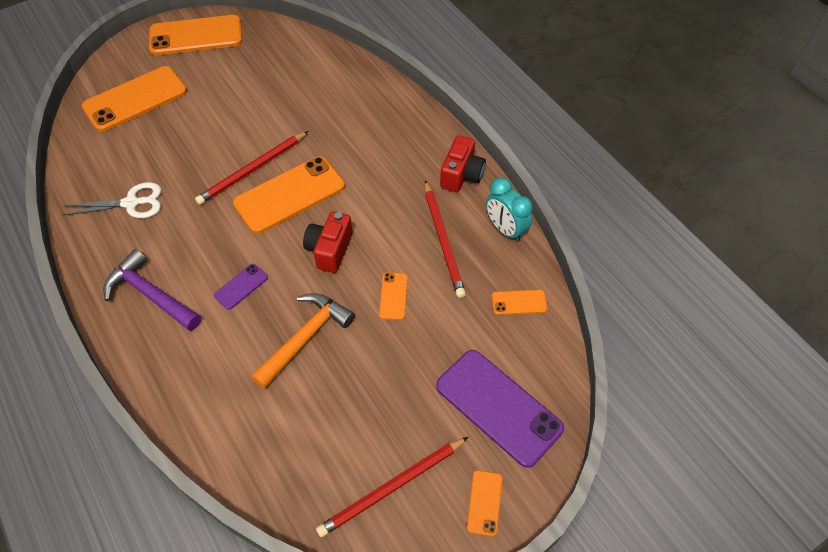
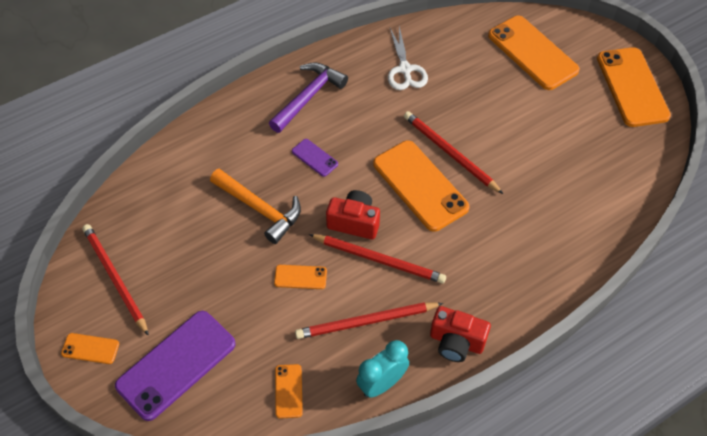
camera: 90 degrees right, 0 degrees up
none -> red pencil [309,234,446,284]

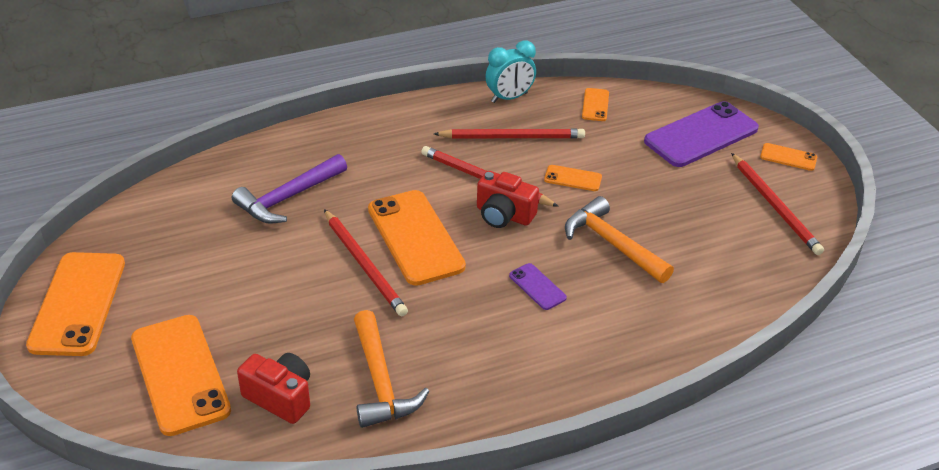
camera: 170 degrees left, 15 degrees down
purple hammer [269,62,348,133] -> purple hammer moved to [232,154,347,224]
white scissors [388,27,428,90] -> orange hammer [354,310,429,428]
red camera [430,306,491,362] -> red camera moved to [237,353,310,424]

